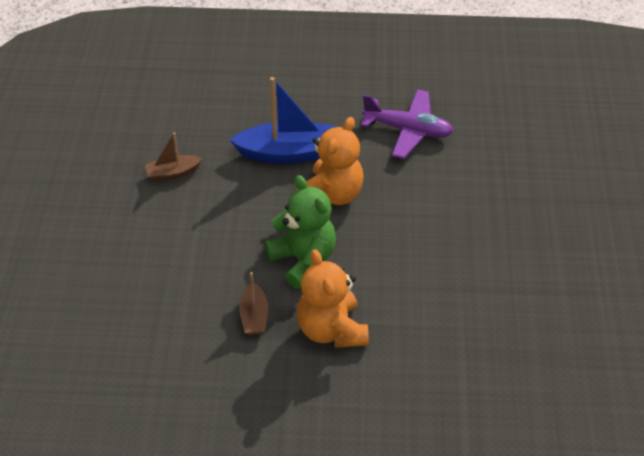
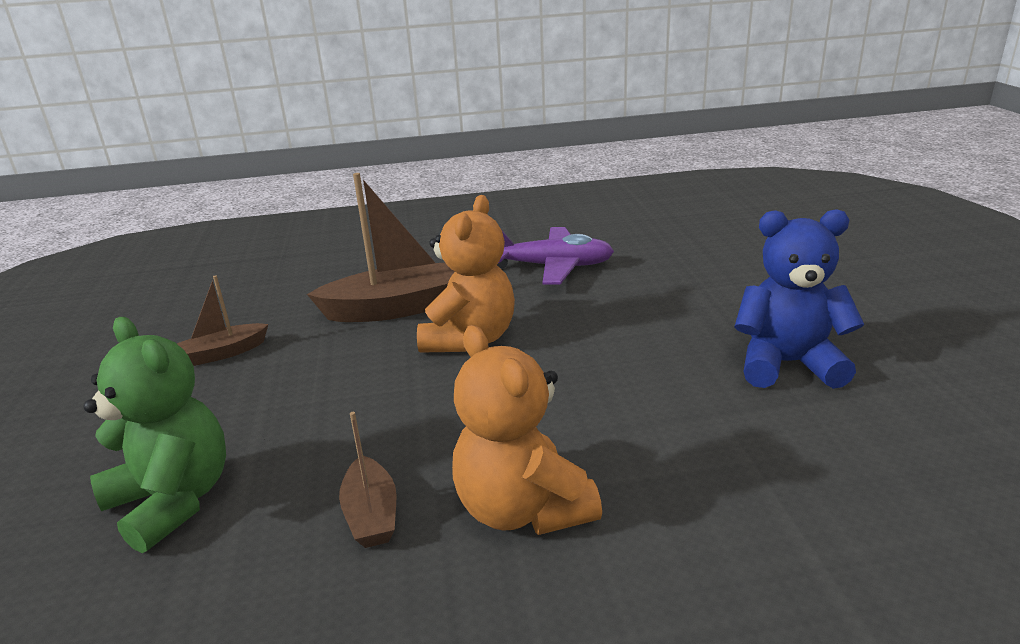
camera: 10 degrees left, 20 degrees down
blue boat [229,77,335,164] -> brown boat [307,173,455,322]
green teddy bear [265,175,336,289] -> green teddy bear moved to [83,317,226,553]
none -> blue teddy bear [734,209,864,389]

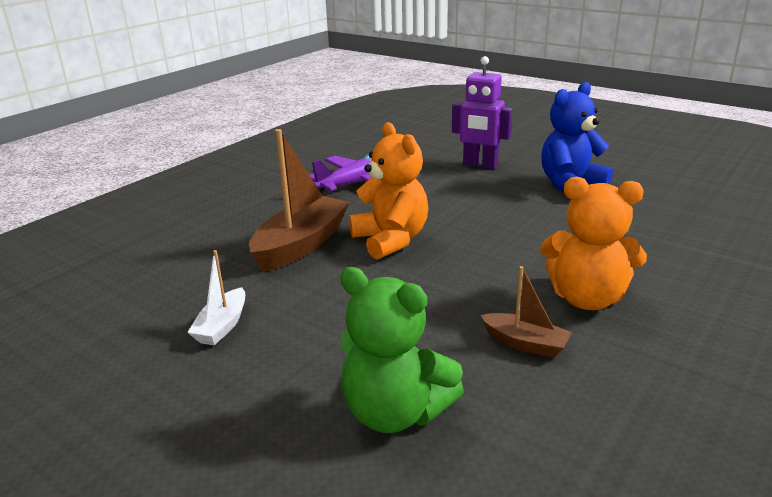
camera: 45 degrees left, 0 degrees up
green teddy bear [83,317,226,553] -> green teddy bear turned 150 degrees counterclockwise [340,267,464,433]
brown boat [177,275,268,366] -> white boat [187,250,245,345]
none -> purple robot [452,56,512,169]

